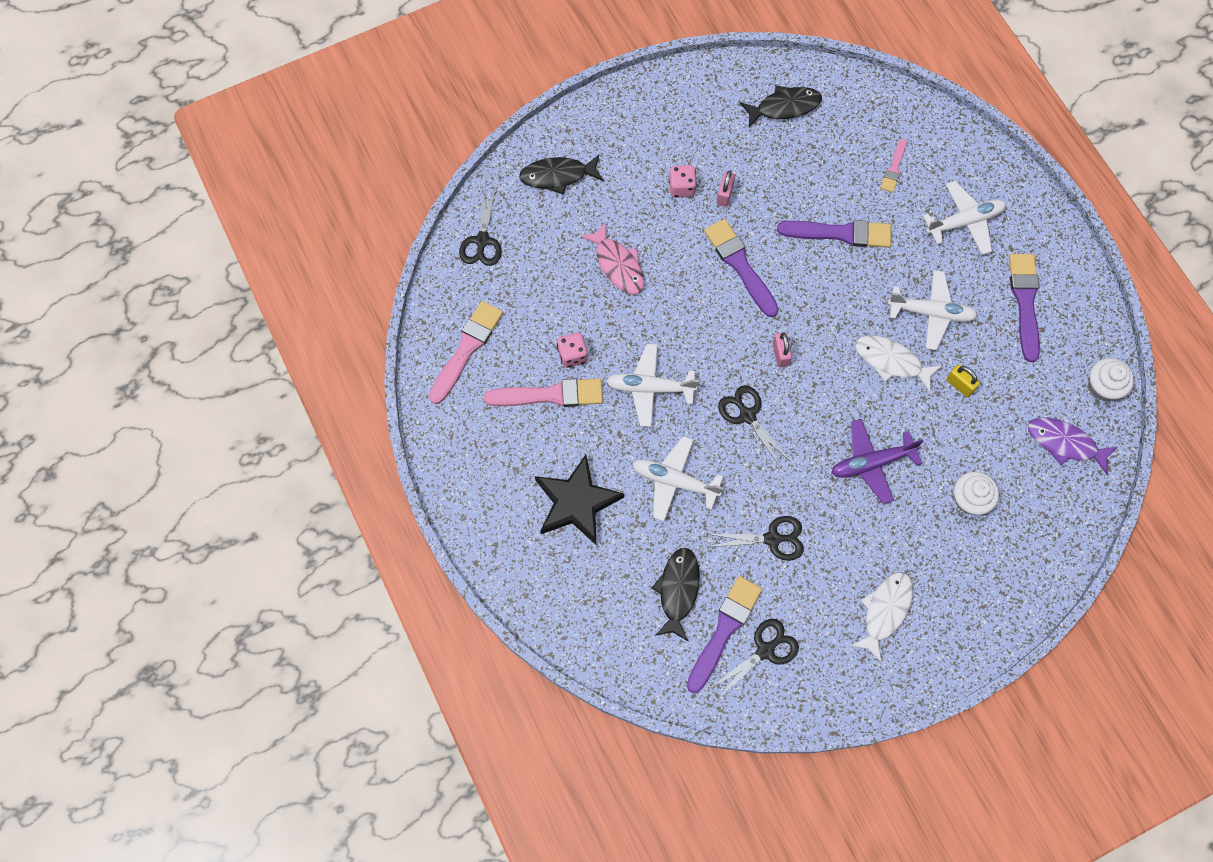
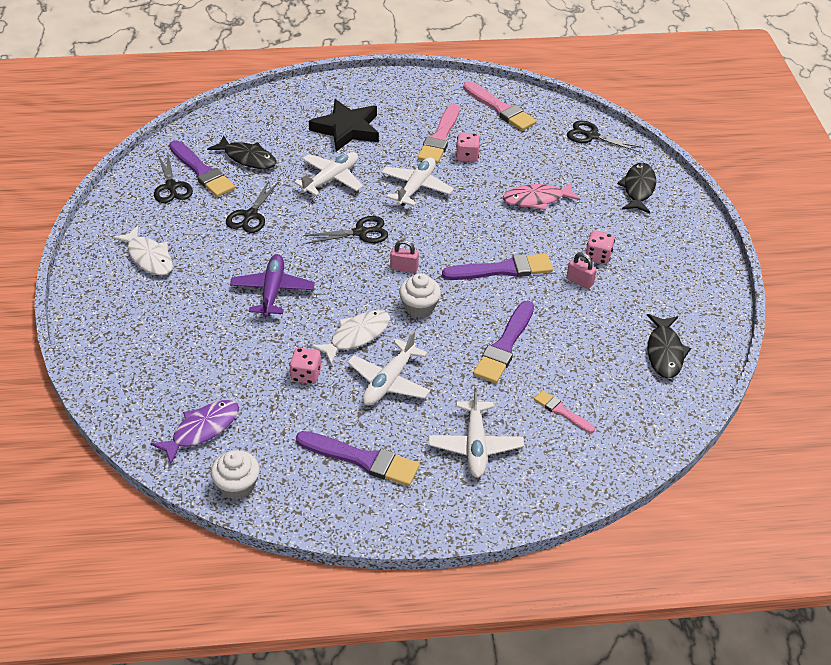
camera: 110 degrees right, 25 degrees down
yellow padlock [946,365,980,397] -> pink dice [289,347,321,384]
white cupcake [954,472,999,515] -> white cupcake moved to [399,273,441,318]

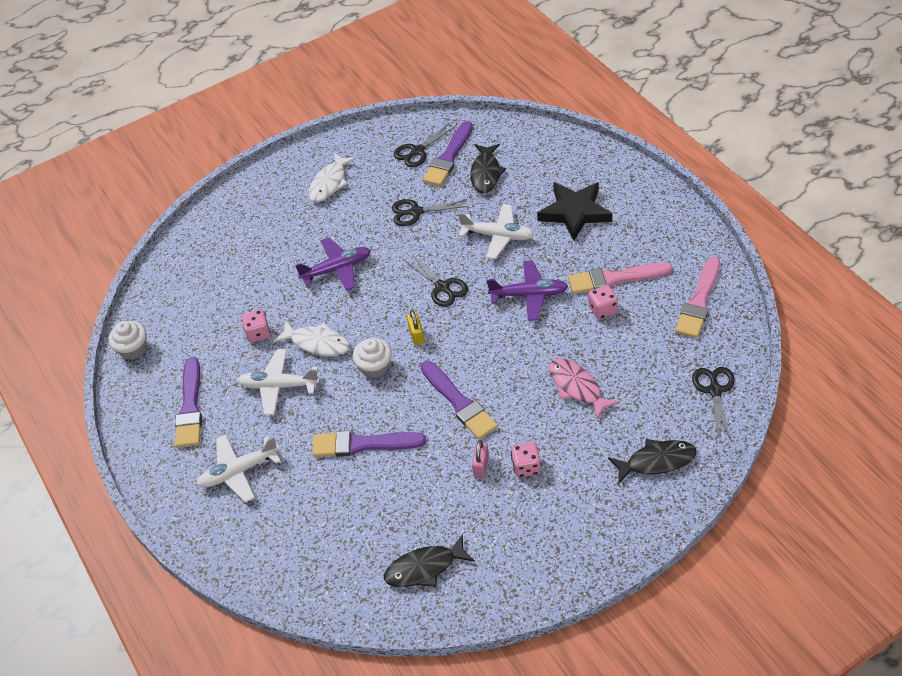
camera: 70 degrees right, 5 degrees up
purple fish [150,400,239,464] -> none
white plane [381,157,454,206] -> purple plane [487,260,568,321]
pink padlock [390,240,419,273] -> yellow padlock [407,310,424,345]
pink brush [534,390,595,433] -> none

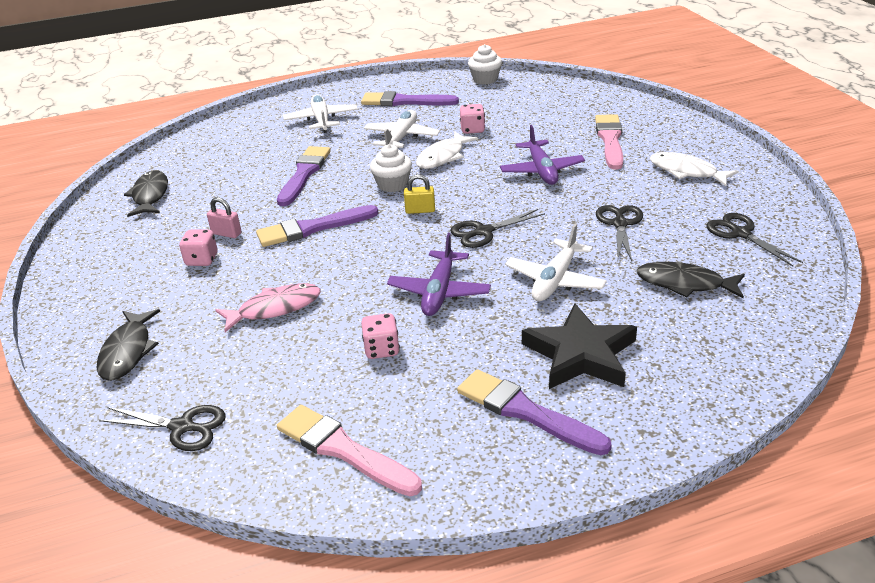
camera: 100 degrees right, 15 degrees down
purple brush [422,121,473,186] -> purple brush moved to [457,369,612,455]
pink brush [568,262,673,294] -> pink brush moved to [595,114,623,170]

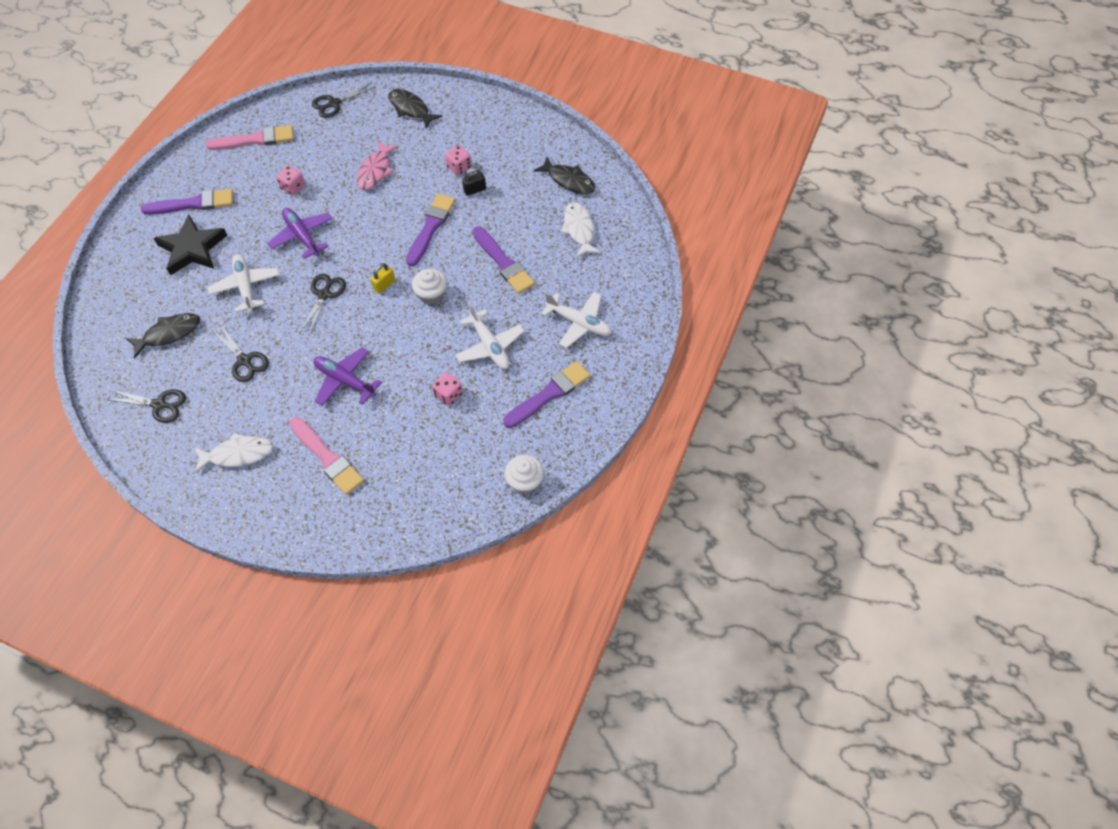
camera: 130 degrees right, 25 degrees up
pink padlock [207,197,242,238] -> black padlock [462,168,486,196]
white fish [416,131,478,169] -> white fish moved to [561,202,600,258]

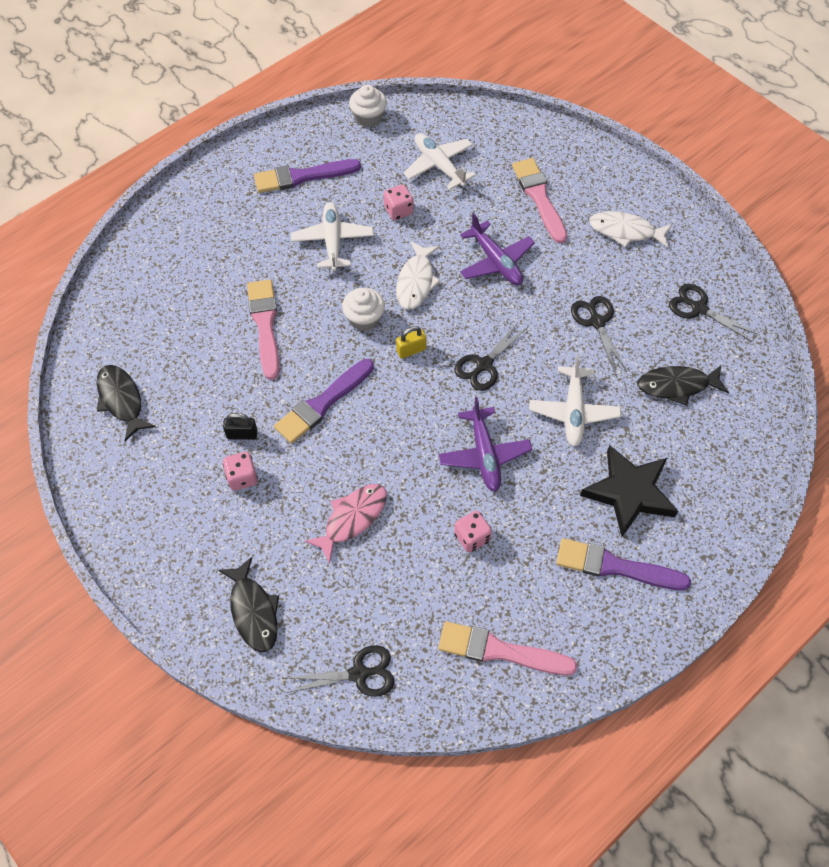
camera: 155 degrees left, 0 degrees up
purple brush [473,226,535,294] -> pink brush [247,280,279,380]
white plane [541,292,612,348] -> white plane moved to [403,133,476,190]
white fish [561,202,600,258] -> white fish moved to [396,241,441,309]

